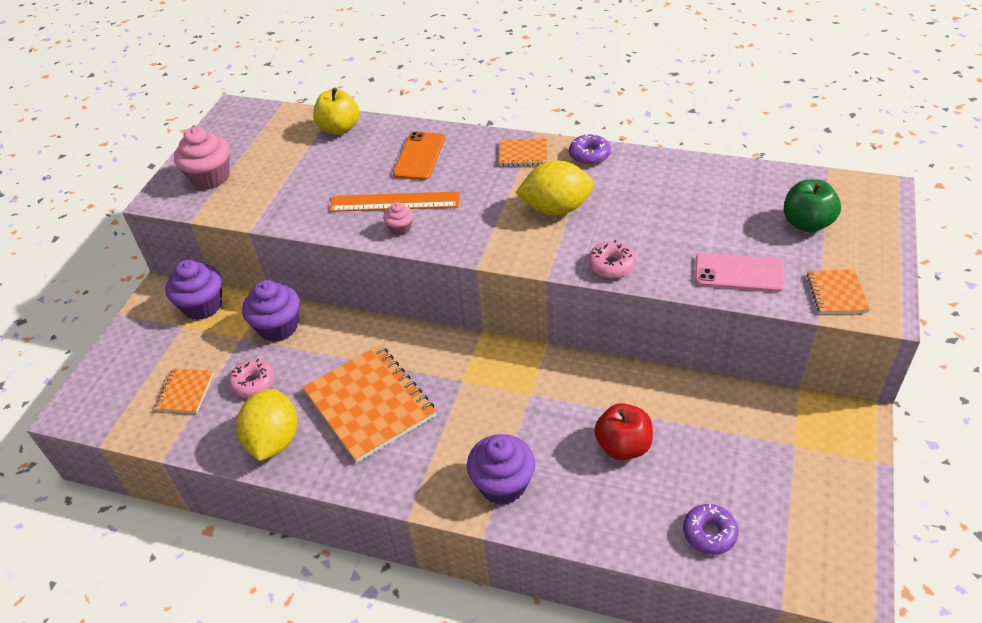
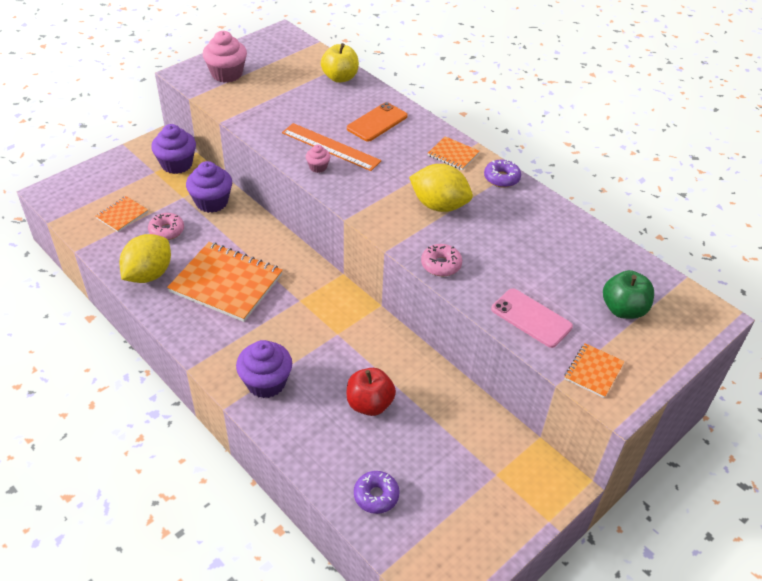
camera: 25 degrees right, 0 degrees up
orange notebook [303,345,436,463] -> orange notebook turned 60 degrees counterclockwise [167,242,283,322]

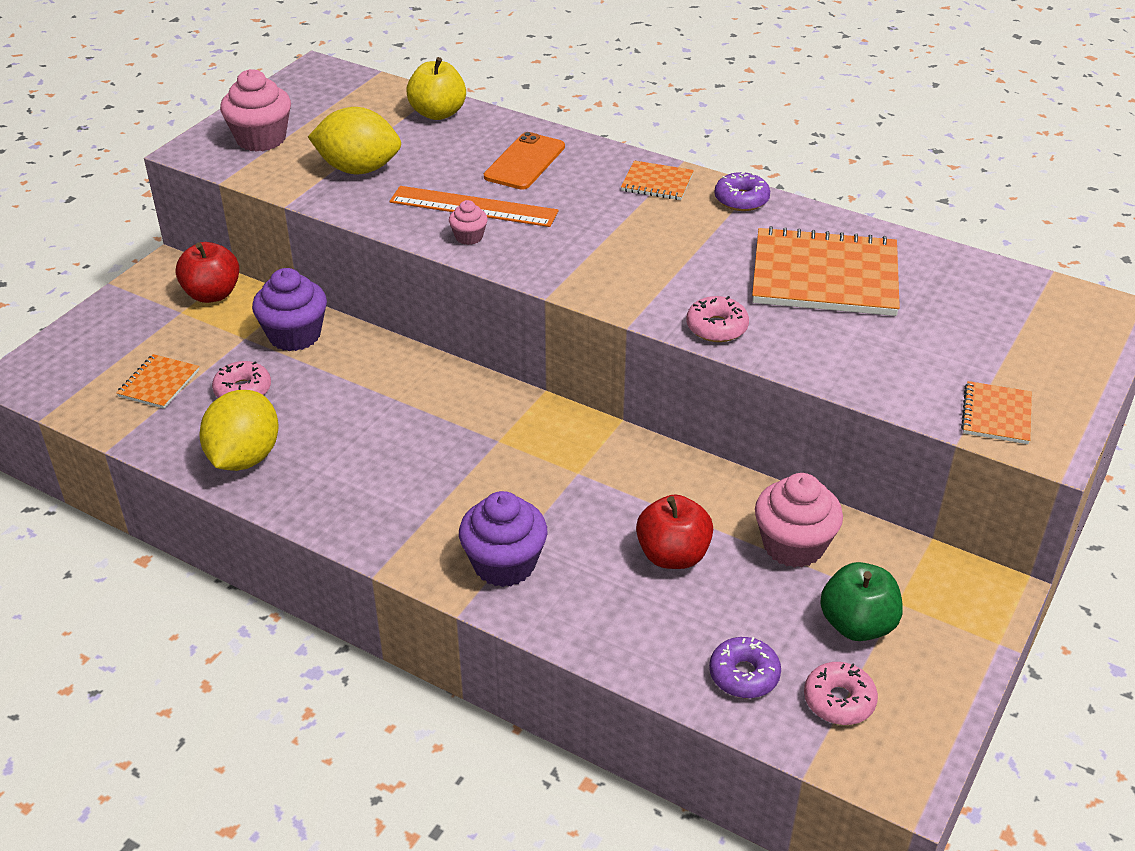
camera: 15 degrees left, 5 degrees down
purple cupcake [151,124,196,174] -> red apple [176,242,239,303]
orange notebook [167,242,283,322] -> orange notebook moved to [752,226,900,316]
yellow lemon [409,164,473,212] -> yellow lemon moved to [308,107,401,174]
pink phone [491,288,573,348] -> none
green apple [603,270,654,319] -> green apple moved to [820,562,903,641]
none -> pink cupcake [755,473,843,568]
none -> pink donut [804,662,878,725]

